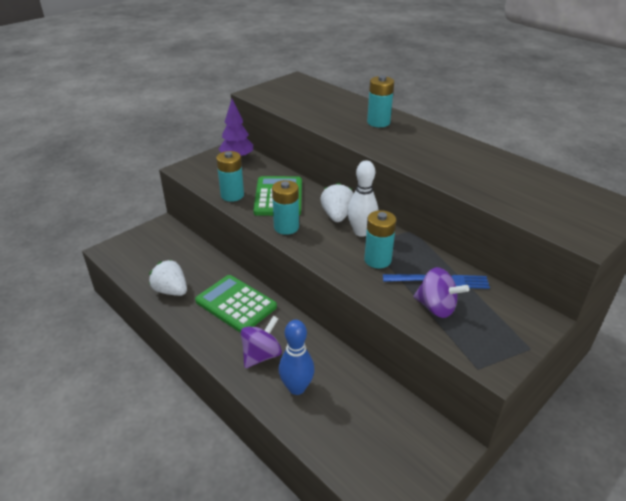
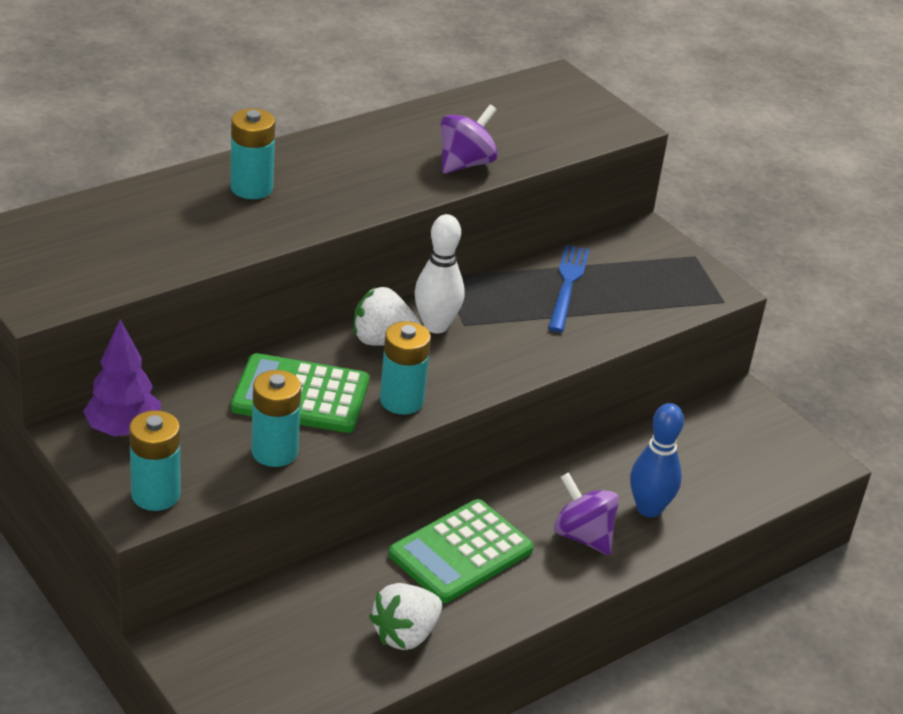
camera: 85 degrees left, 0 degrees up
turquoise battery [364,210,396,269] -> turquoise battery moved to [129,410,181,511]
purple spinning top [413,267,469,318] -> purple spinning top moved to [440,105,498,174]

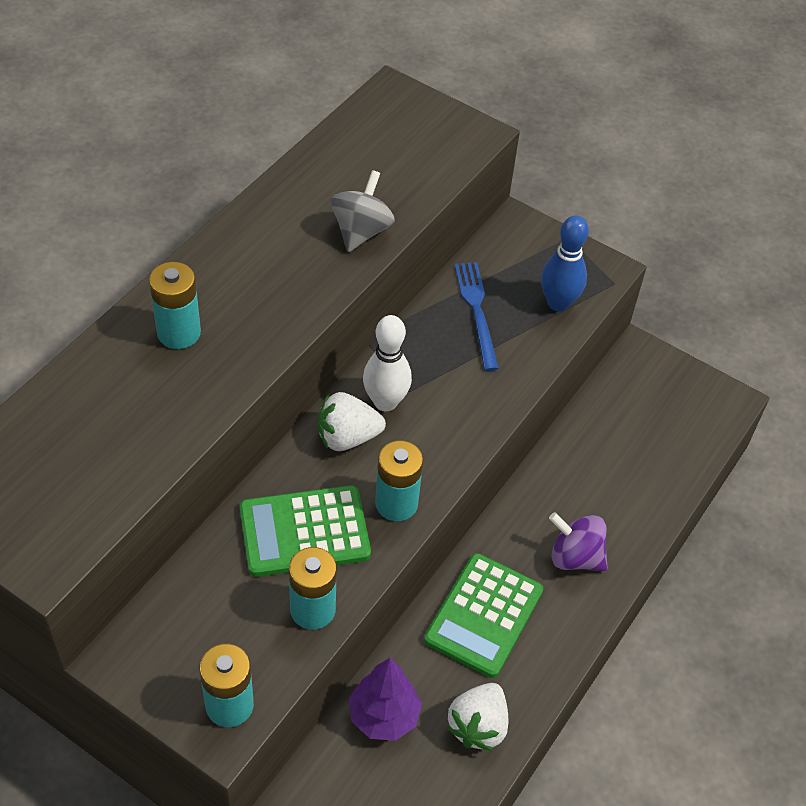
camera: 20 degrees left, 15 degrees up
purple tree [83,319,161,437] -> purple tree moved to [349,658,422,741]
purple spinning top [440,105,498,174] -> grey spinning top [331,170,395,252]
blue bowling pin [630,403,684,517] -> blue bowling pin moved to [541,215,589,312]

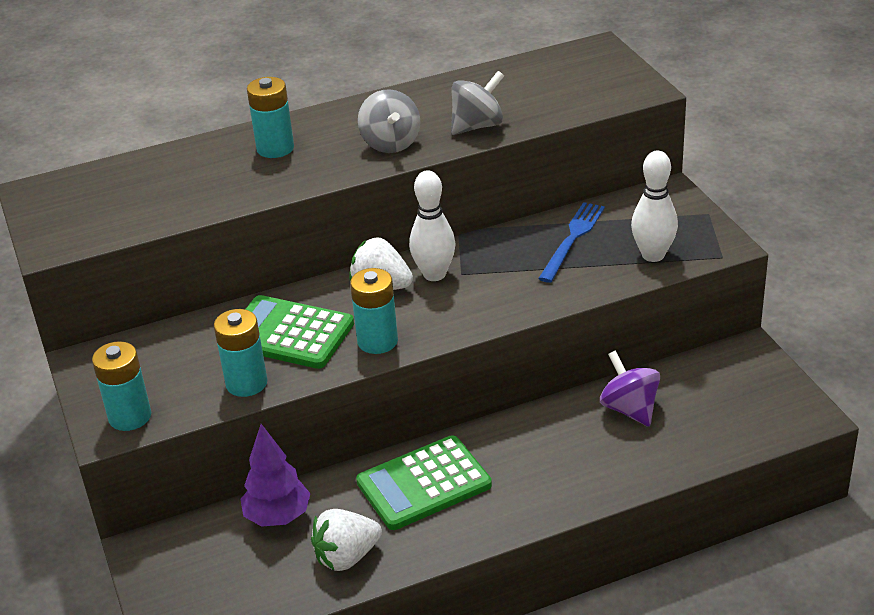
camera: 40 degrees right, 15 degrees down
blue bowling pin [541,215,589,312] -> white bowling pin [631,151,678,262]
purple spinning top [549,512,608,571] -> purple spinning top moved to [600,351,660,427]
none -> grey spinning top [358,89,421,153]

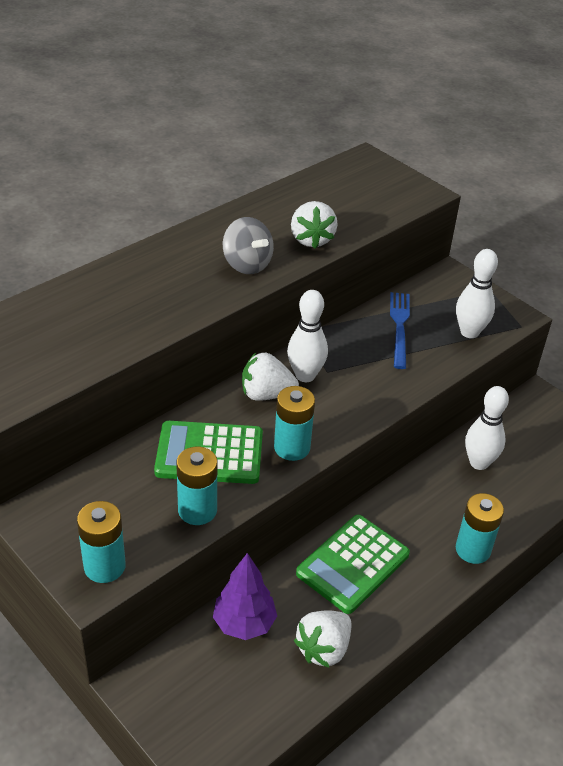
camera: 25 degrees left, 5 degrees up
turquoise battery [247,77,294,158] -> turquoise battery moved to [456,493,504,564]
grey spinning top [451,71,504,135] -> white strawberry [291,201,338,249]
purple spinning top [600,351,660,427] -> white bowling pin [465,386,509,470]

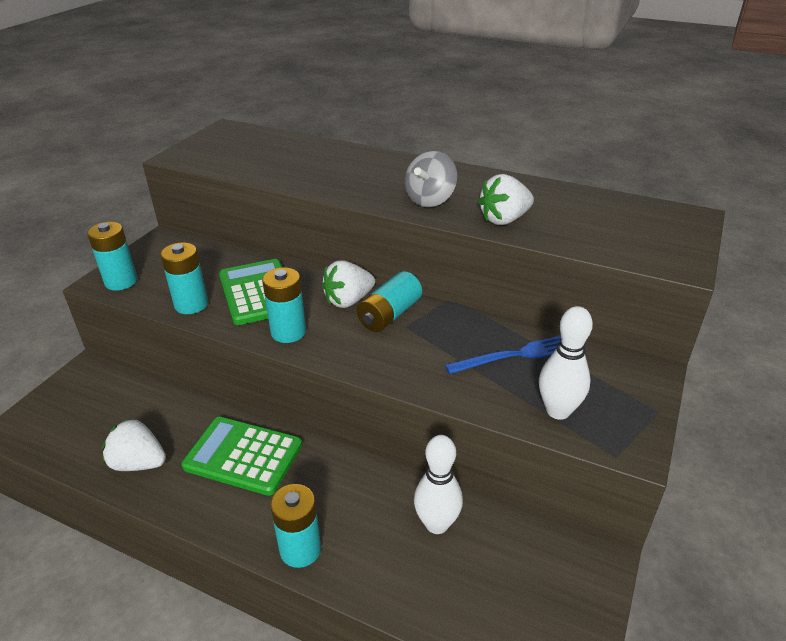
camera: 70 degrees right, 5 degrees down
purple tree [213,553,277,640] -> none
white strawberry [242,353,299,401] -> white strawberry turned 105 degrees counterclockwise [322,260,375,308]
white bowling pin [287,290,328,382] -> turquoise battery [357,271,422,332]

